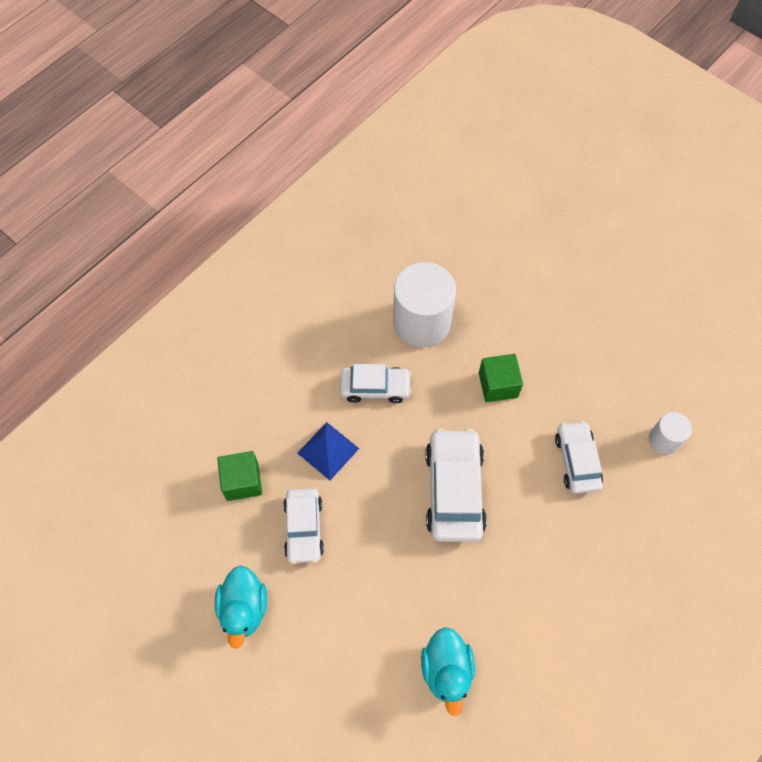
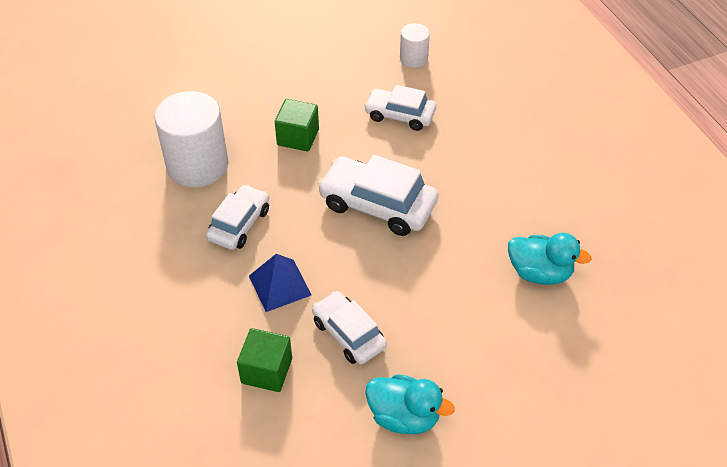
camera: 65 degrees left, 15 degrees down
white car [283,488,324,564] -> white car turned 150 degrees counterclockwise [312,291,387,364]

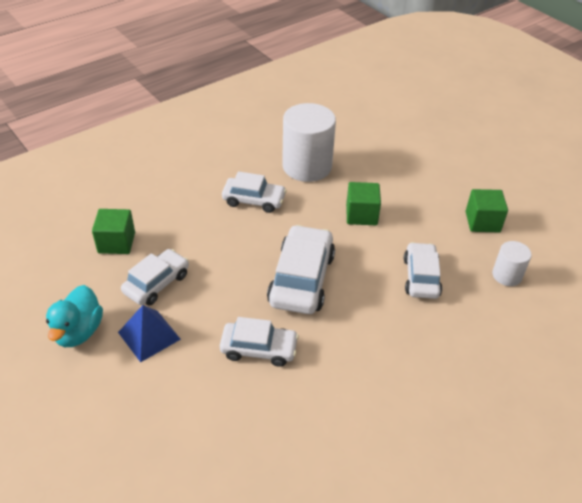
camera: 75 degrees right, 5 degrees down
blue pyramid [249,254,312,312] -> blue pyramid moved to [118,305,181,362]
turquoise duck [508,233,592,285] -> none
none -> white car [220,317,299,367]
none -> green cube [466,189,508,232]

